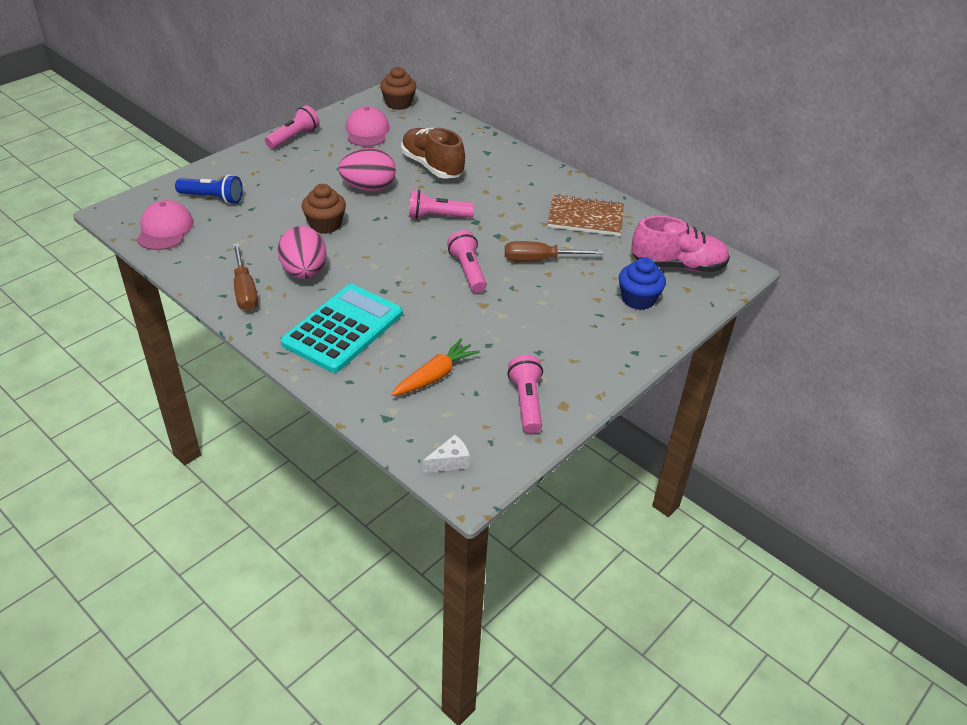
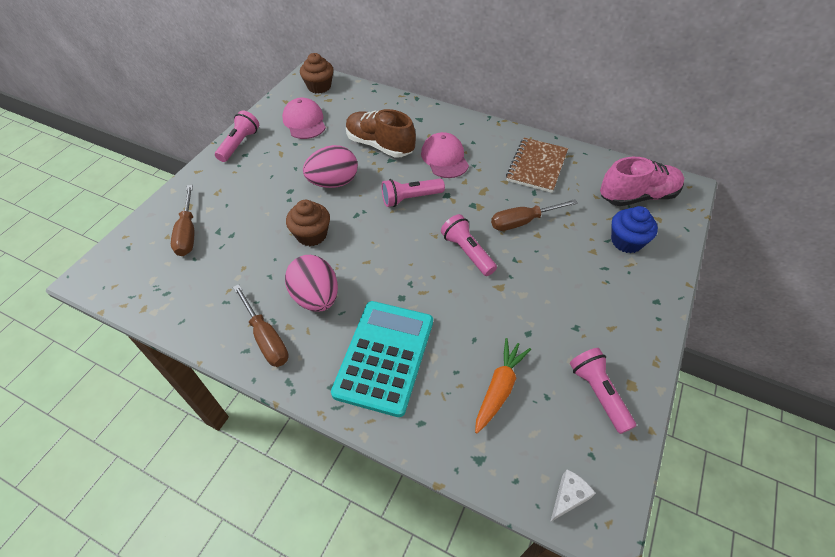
camera: 15 degrees left, 10 degrees up
pink cap [137,200,194,250] -> pink cap moved to [421,132,469,178]
blue flashlight [175,175,243,204] -> brown screwdriver [171,185,194,256]
brown notebook [548,194,624,236] -> brown notebook turned 60 degrees counterclockwise [506,138,568,193]

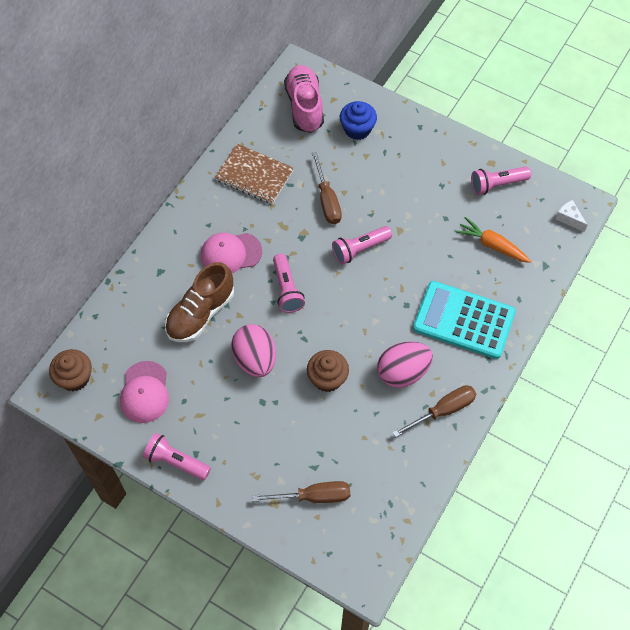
camera: 85 degrees left, 10 degrees up
pink cap [282,98,326,139] -> pink cap turned 75 degrees counterclockwise [120,361,169,423]

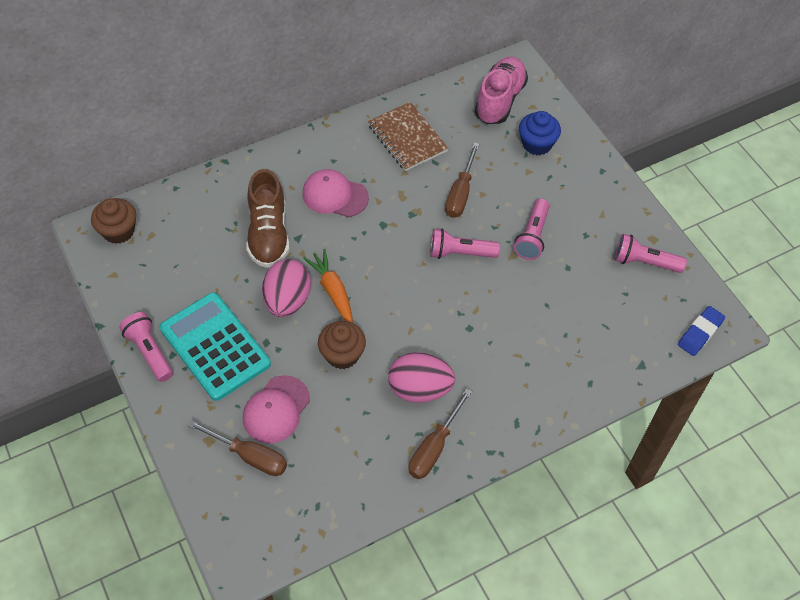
camera: 30 degrees right, 5 degrees down
pink cap [120,361,169,423] -> pink cap moved to [243,375,310,443]
brown shoe [165,262,234,342] -> brown shoe turned 75 degrees counterclockwise [247,169,290,268]
pink flashlight [273,254,305,313] -> pink flashlight moved to [514,199,550,260]
brown screwdriver [392,385,476,437] -> brown screwdriver turned 120 degrees clockwise [408,388,472,479]
turquoise calculator [413,281,516,359] -> turquoise calculator moved to [159,292,271,401]
orange carrot [456,217,531,263] -> orange carrot moved to [303,249,353,323]
white cheese [556,200,587,232] -> blue eraser [678,306,725,356]

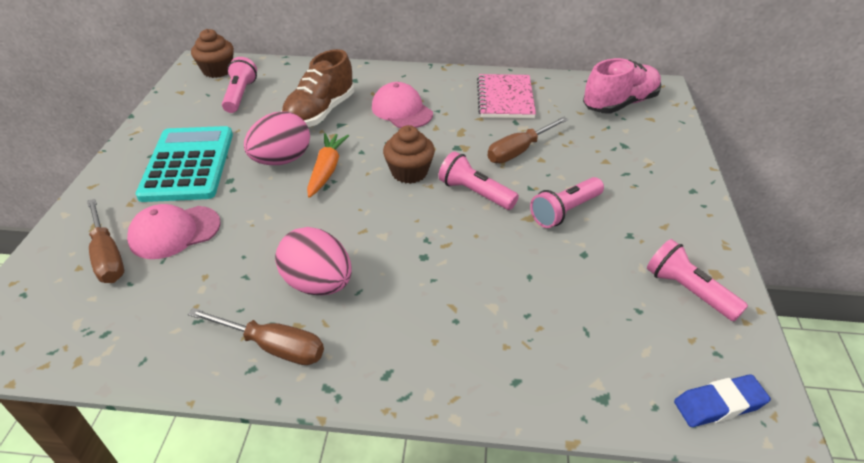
camera: 35 degrees right, 15 degrees down
pink flashlight [119,312,173,382] -> pink flashlight moved to [222,57,257,113]
brown cupcake [318,321,366,369] -> brown cupcake moved to [383,125,435,184]
brown notebook [368,102,448,171] -> pink notebook [477,74,536,118]
brown screwdriver [408,388,472,479] -> brown screwdriver turned 135 degrees counterclockwise [188,308,324,365]
blue cupcake [519,111,561,155] -> none

